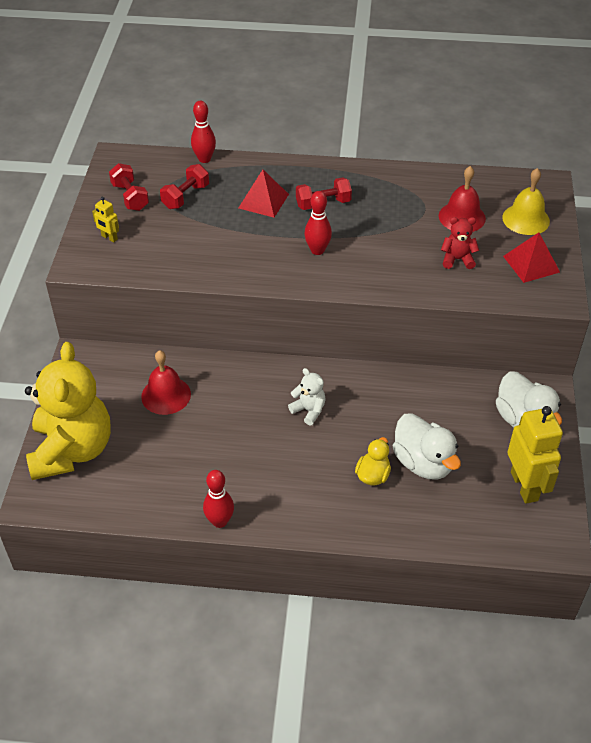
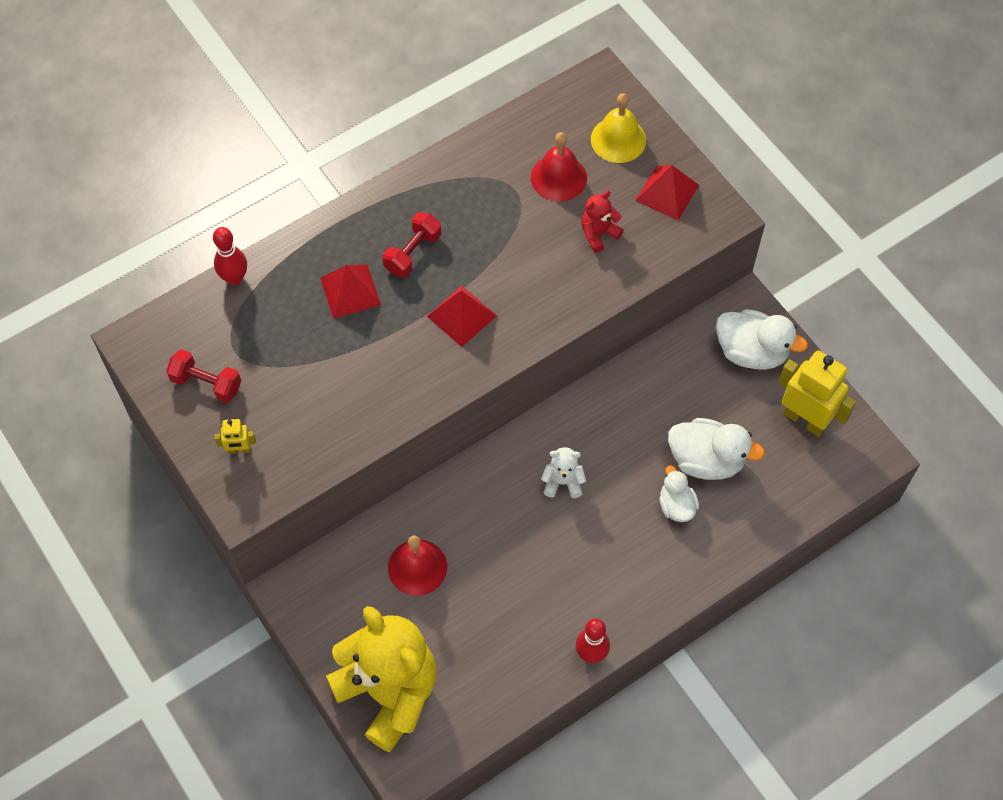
camera: 40 degrees left, 15 degrees up
red dumbbell [160,164,209,209] -> none
red bowling pin [304,191,332,255] -> red pyramid [427,286,497,347]
yellow duck [355,437,391,485] -> white duck [659,465,699,522]

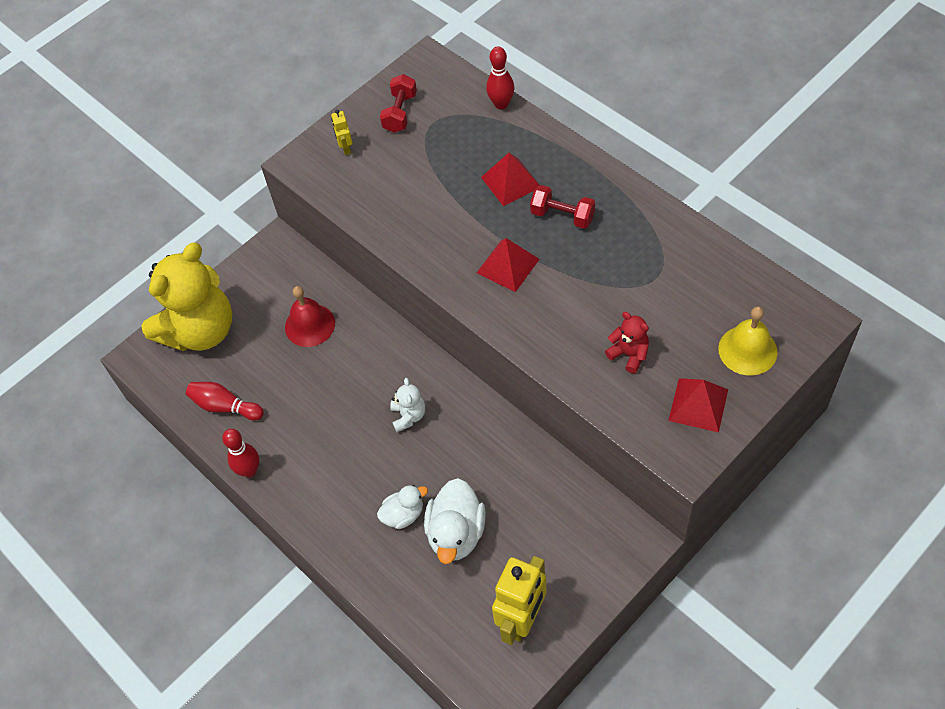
camera: 85 degrees right, 5 degrees down
red bell [531,132,587,202] -> none
white duck [716,309,808,370] -> none
none -> red bowling pin [186,382,264,420]

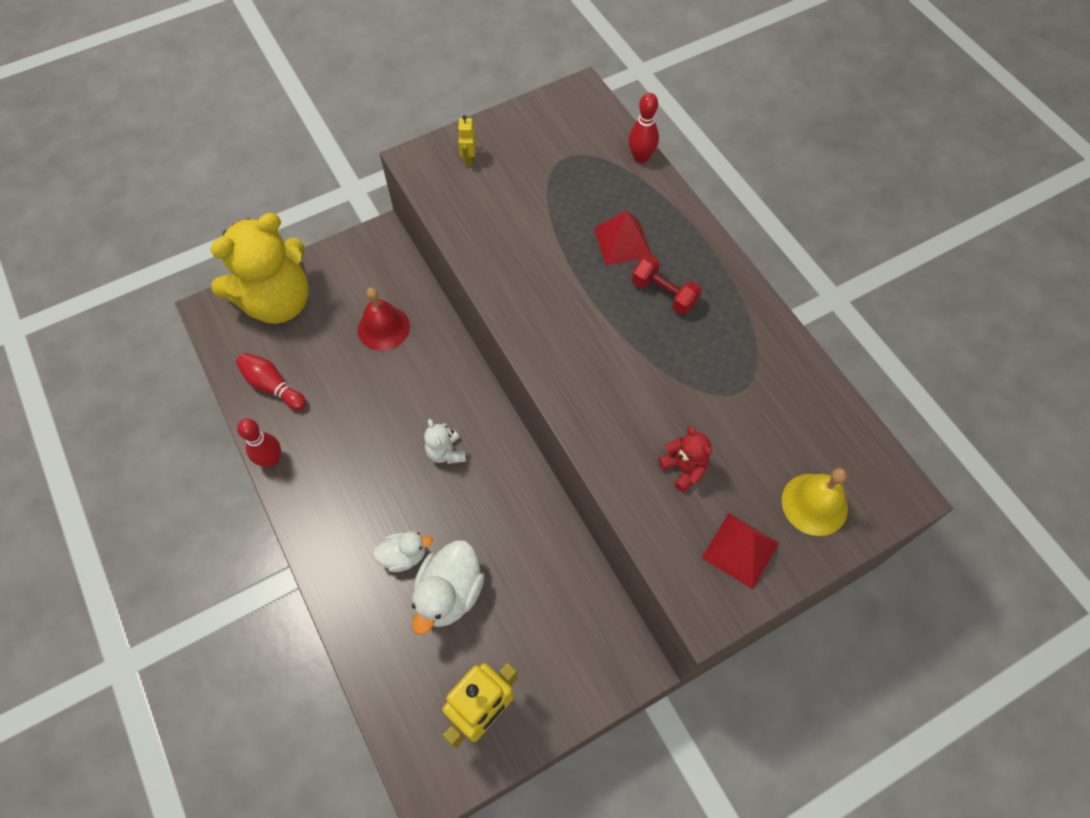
camera: 10 degrees right, 5 degrees up
red dumbbell [380,74,417,133] -> none
white teddy bear [390,378,425,432] -> white teddy bear turned 150 degrees clockwise [424,419,466,464]
red pyramid [477,238,539,292] -> none

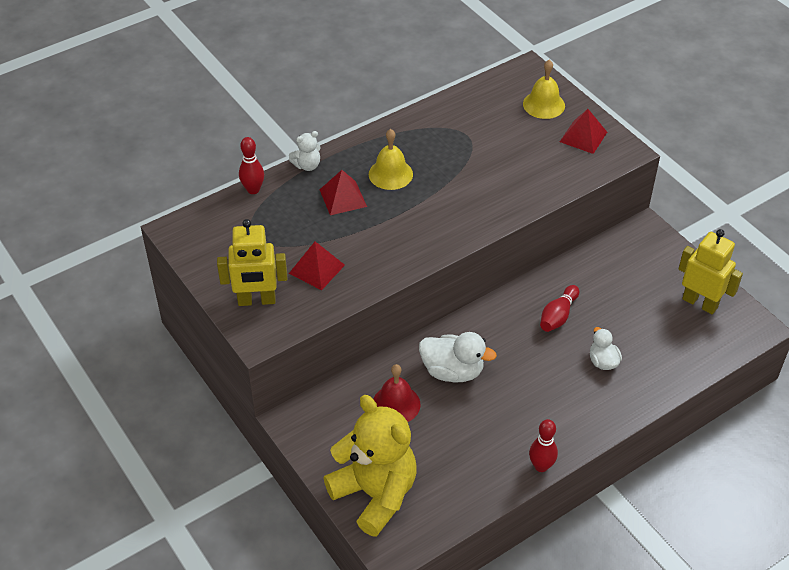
camera: 95 degrees left, 15 degrees down
red bowling pin [236,353,306,410] -> red bowling pin moved to [540,285,579,332]
white duck [412,540,485,635] -> white duck moved to [419,332,497,382]
white teddy bear [424,419,466,464] -> white teddy bear moved to [289,131,321,171]
yellow robot [458,115,476,166] -> yellow robot [217,219,287,306], size x2.15
red dumbbell [631,255,702,315] -> yellow bell [369,129,413,190]
red teddy bear [658,426,711,493] -> none
none -> red pyramid [289,241,345,290]

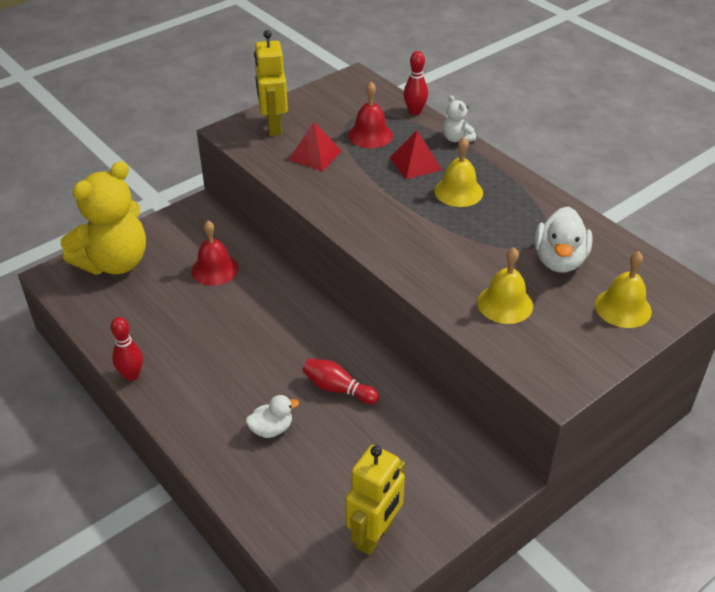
camera: 85 degrees right, 5 degrees down
white duck [419,332,497,382] -> white duck moved to [535,207,592,272]
red pyramid [560,109,607,154] -> none
none -> red bell [348,82,393,148]
none -> yellow bell [477,247,533,324]

